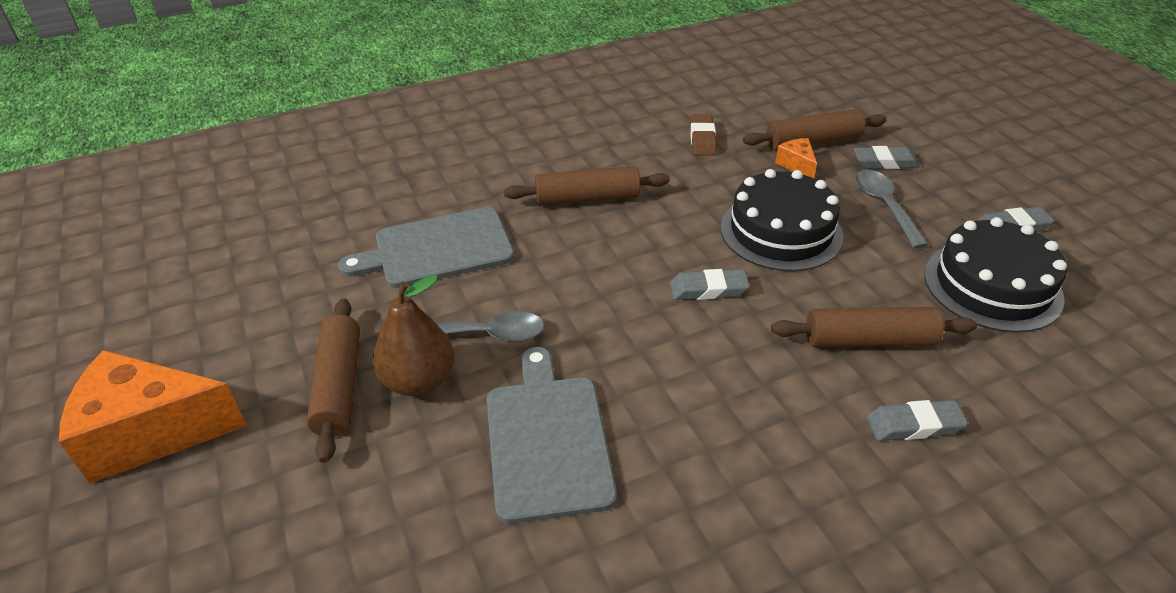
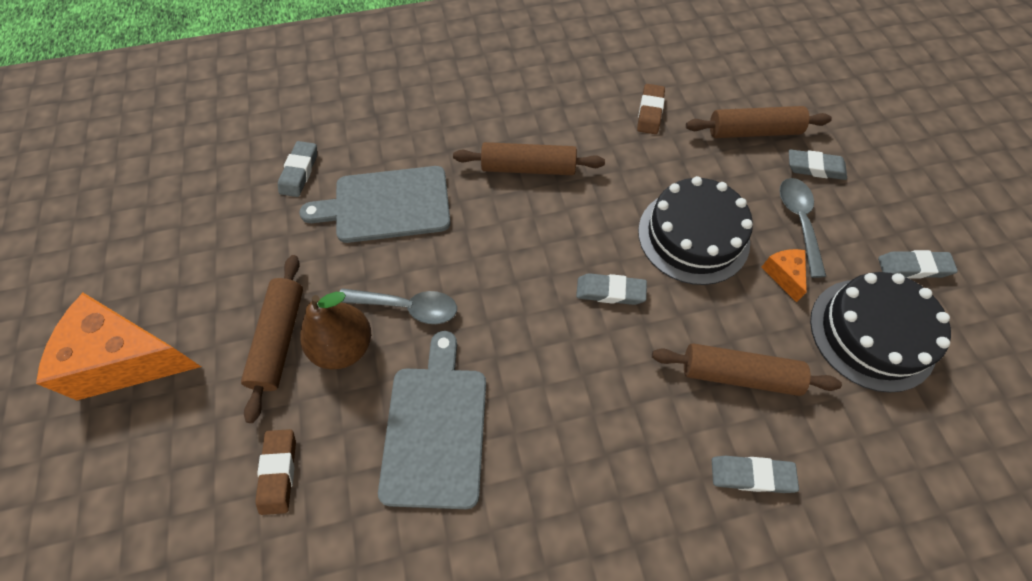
camera: 10 degrees right, 20 degrees up
orange cheese [775,138,817,178] -> orange cheese moved to [761,249,807,302]
none -> brown eraser [255,429,296,515]
none -> grey eraser [278,141,317,197]

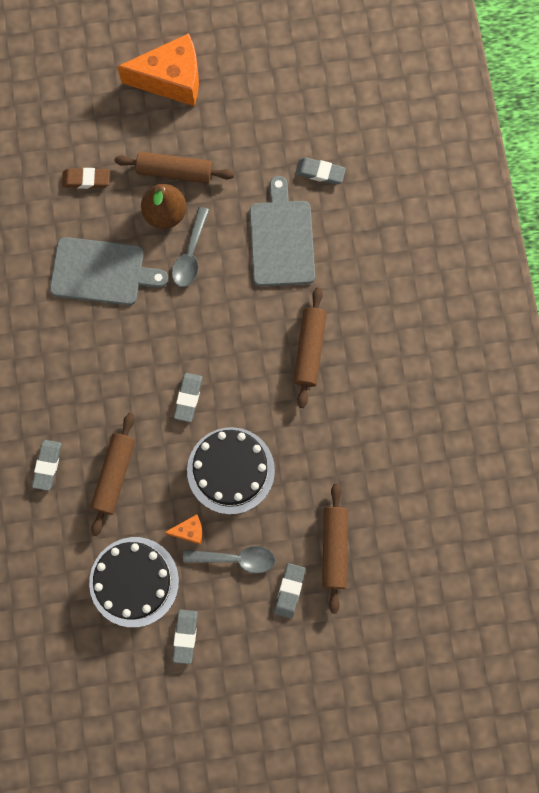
camera: 95 degrees right, 15 degrees up
orange cheese [36,293,201,400] -> orange cheese turned 75 degrees clockwise [117,33,199,106]
brown eraser [637,84,665,134] -> none

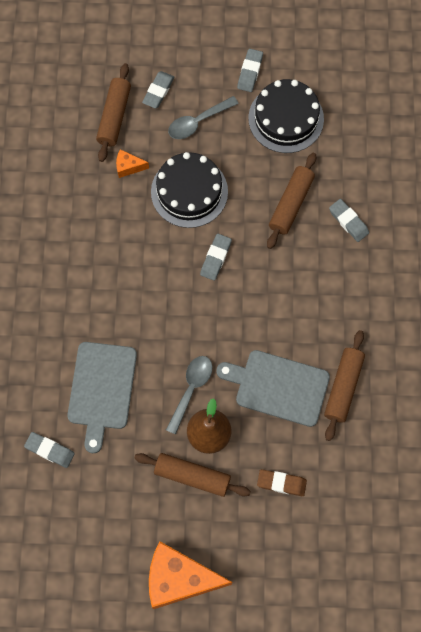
camera: 170 degrees left, 5 degrees down
grey eraser [32,440,62,491] -> grey eraser turned 60 degrees counterclockwise [329,199,369,242]
orange cheese [164,514,202,545] -> orange cheese moved to [116,149,149,178]
grey spoon [183,546,275,573] -> grey spoon turned 45 degrees counterclockwise [168,96,239,139]
brown rolling pin [293,288,327,408] -> brown rolling pin moved to [324,330,365,441]

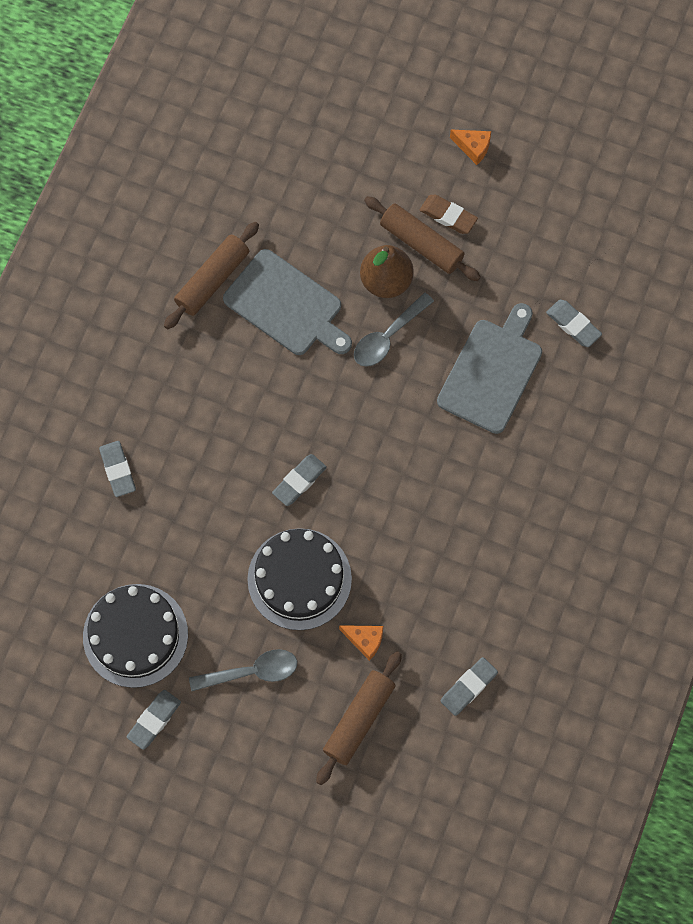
camera: 160 degrees left, 0 degrees up
grey eraser [142,71,175,108] -> grey eraser moved to [440,657,498,716]
orange cheese [149,541,232,609] -> orange cheese [450,129,491,165], size x0.44
brown eraser [257,469,307,496] -> brown eraser moved to [420,195,478,234]
brown rolling pin [267,153,316,249] -> none

